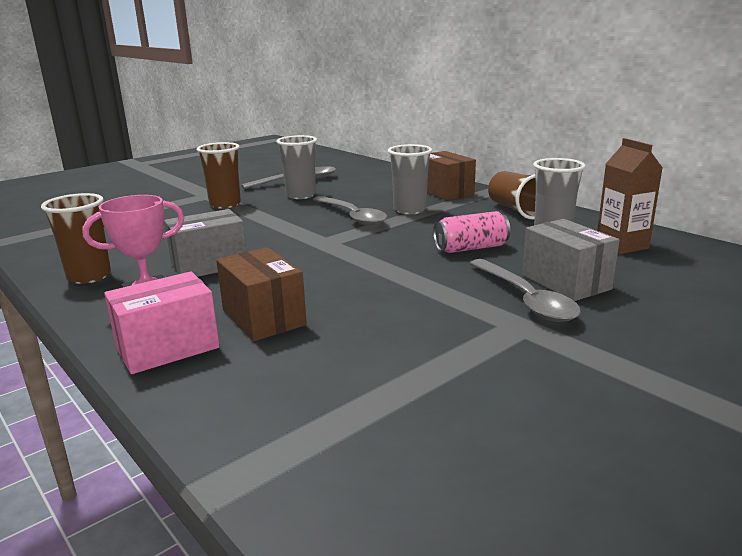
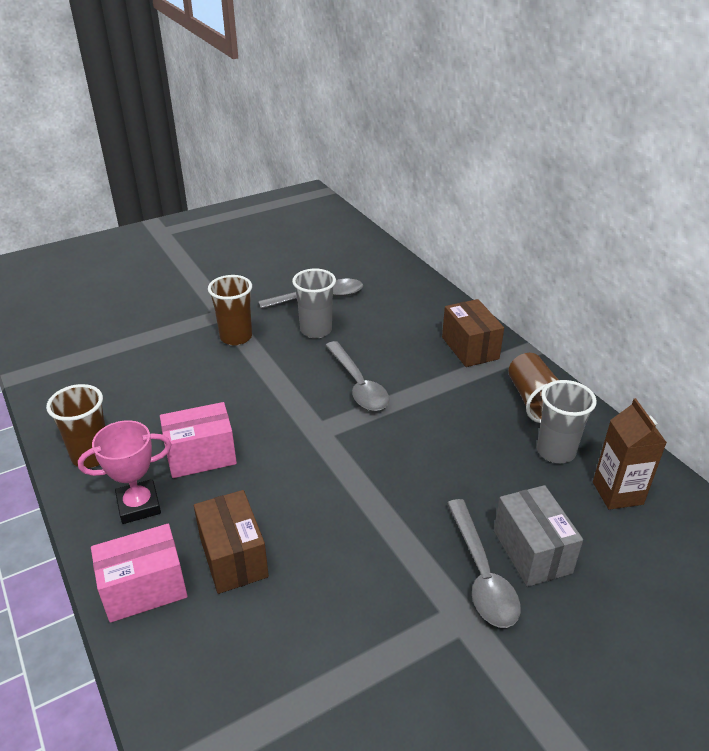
camera: 10 degrees right, 15 degrees up
grey box [164,209,247,277] -> pink box [160,402,237,478]
grey cup [388,144,432,214] -> none
pink can [433,211,510,253] -> none

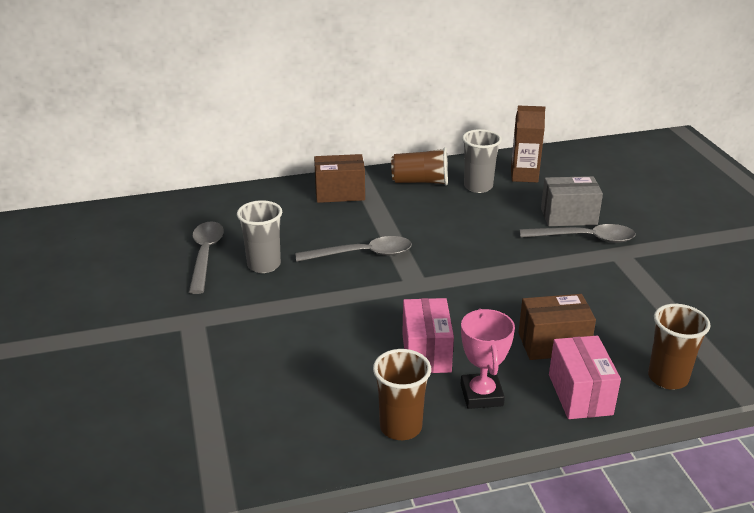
camera: 75 degrees left, 5 degrees down
brown cup [208,275,252,346] -> brown cup moved to [648,304,710,390]

